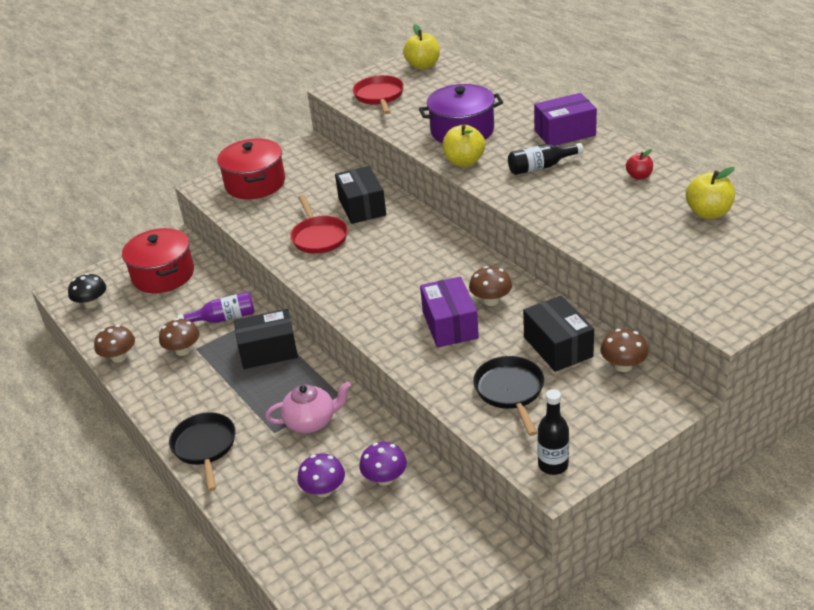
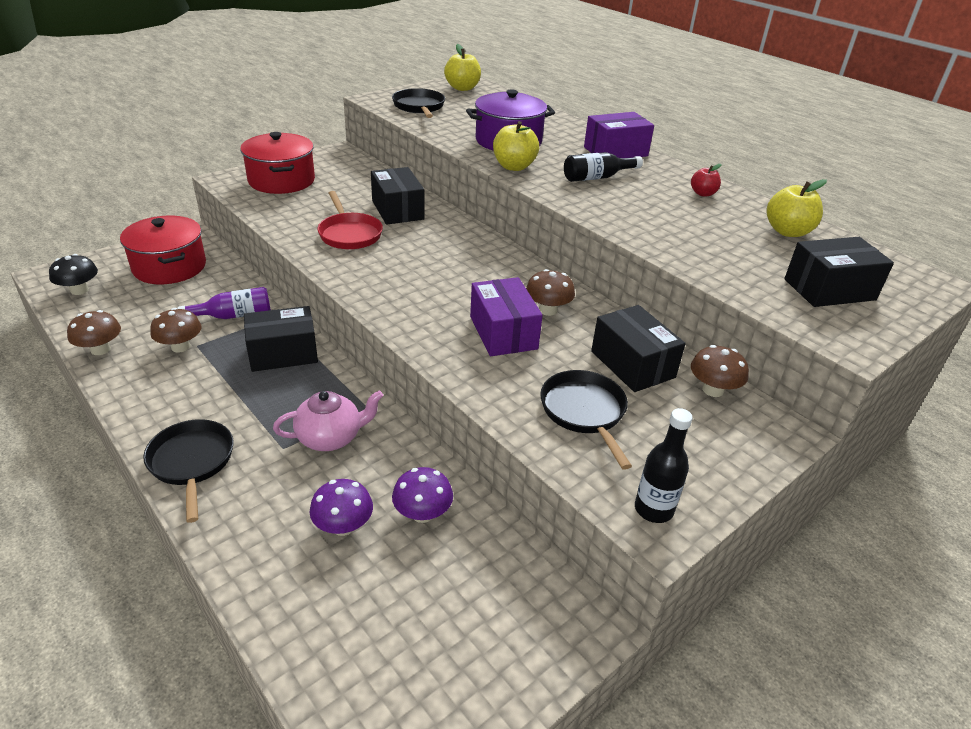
camera: 10 degrees left, 0 degrees up
red pan [353,75,404,114] -> black pan [392,88,445,118]
none -> black box [784,237,894,307]

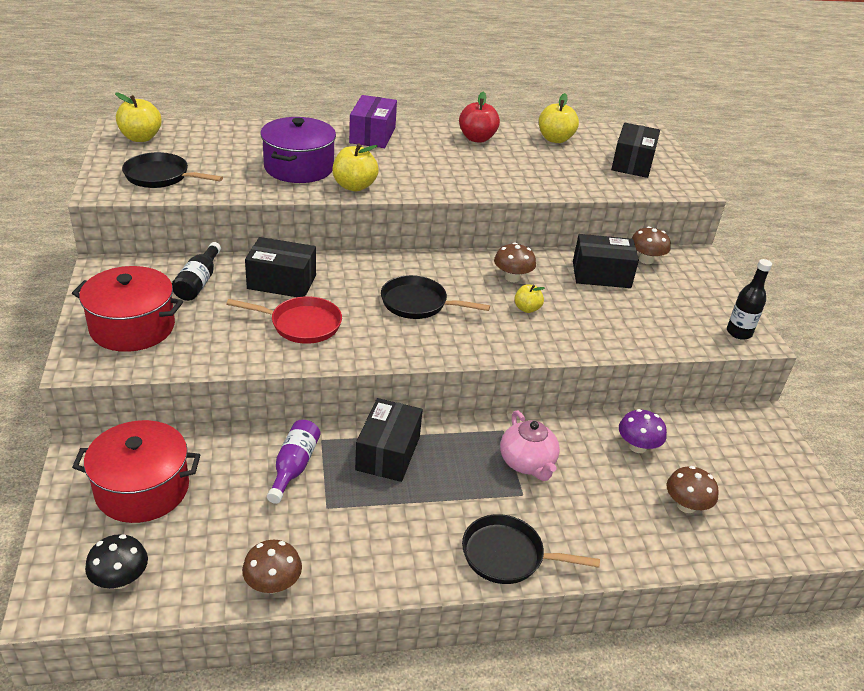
camera: 60 degrees left, 0 degrees up
brown mushroom [150,308,202,352] -> brown mushroom moved to [667,466,719,513]
pink teapot [273,390,384,451] -> pink teapot turned 150 degrees clockwise [500,410,560,481]
purple mushroom [310,479,373,536] -> none
purple box [470,277,543,356] -> yellow apple [514,284,545,313]
black pan [540,370,632,470] -> black pan moved to [381,275,490,319]
black bottle [564,152,643,182] -> black bottle moved to [172,242,221,301]
red apple [691,164,721,197] -> red apple [459,92,500,143], size x1.66

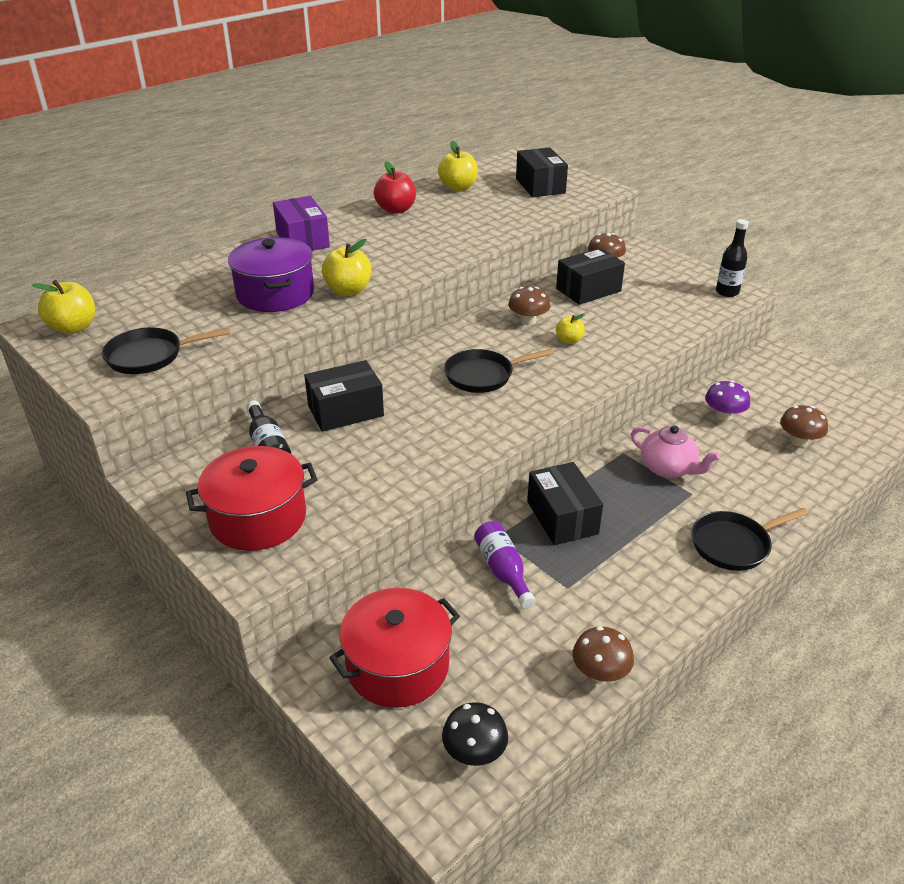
camera: 30 degrees left, 0 degrees up
red pan [226,296,342,344] -> none

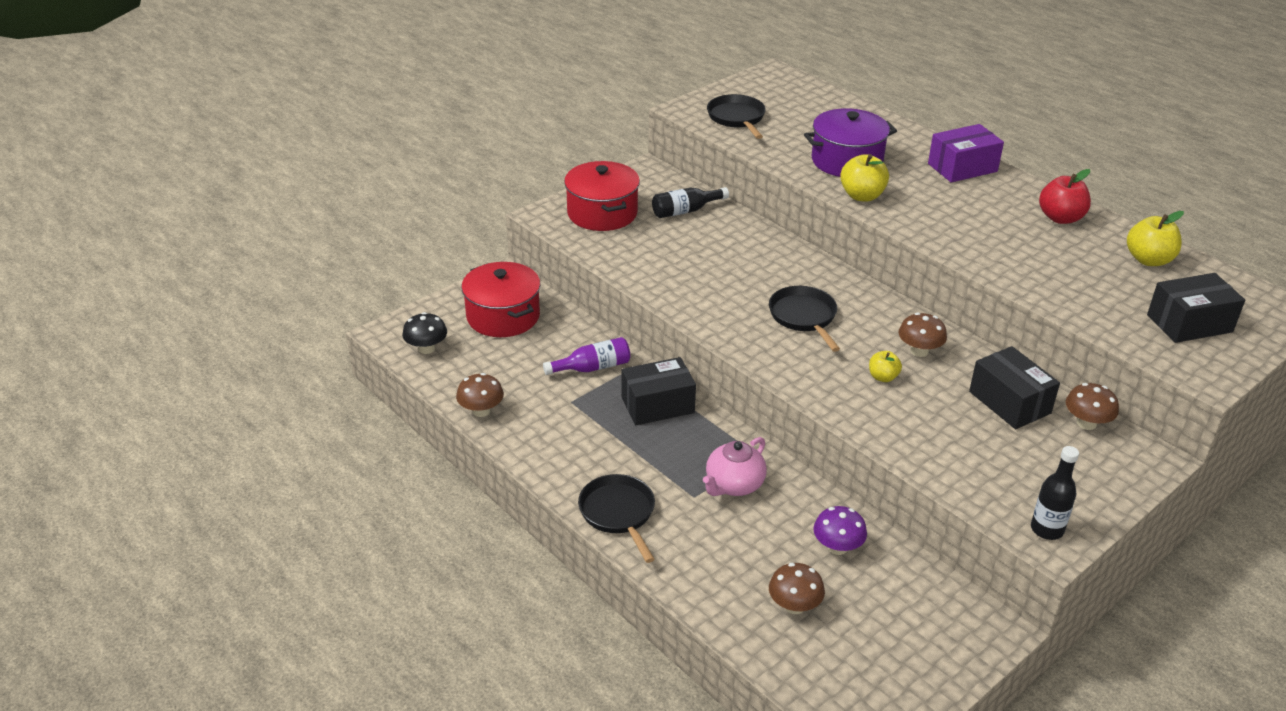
camera: 90 degrees right, 0 degrees up
yellow apple [32,280,95,334] -> none
black box [304,360,384,432] -> none

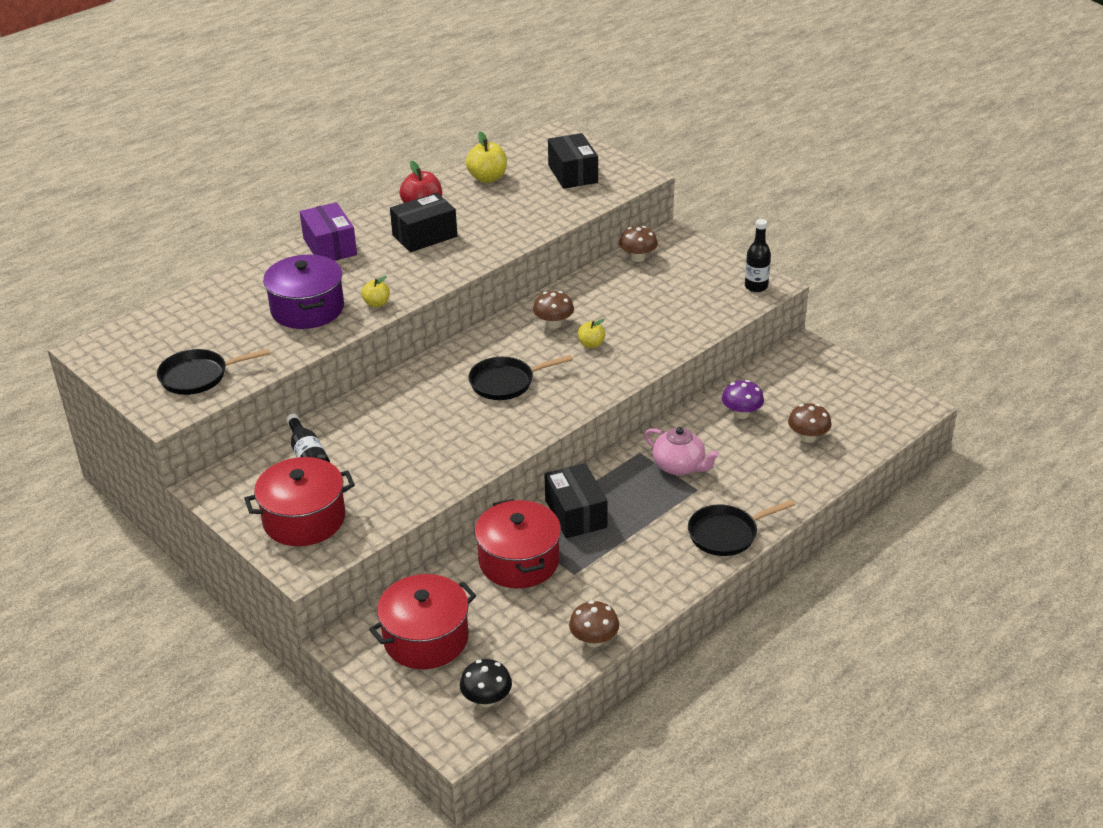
camera: 90 degrees left, 0 degrees up
purple bottle [543,337,630,375] -> red pot [475,499,561,588]
yellow apple [840,154,889,201] -> yellow apple [361,276,390,308], size x0.60
black box [969,346,1060,429] -> black box moved to [390,193,457,252]

